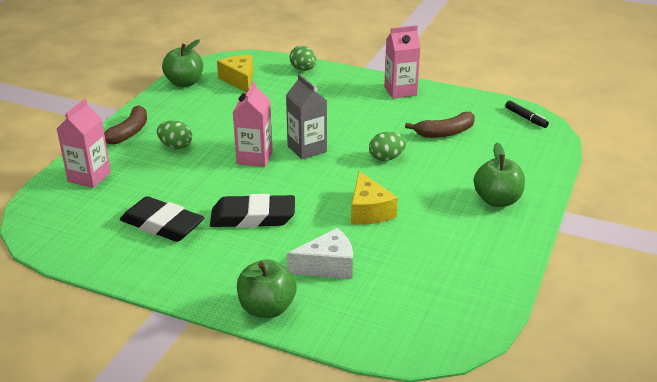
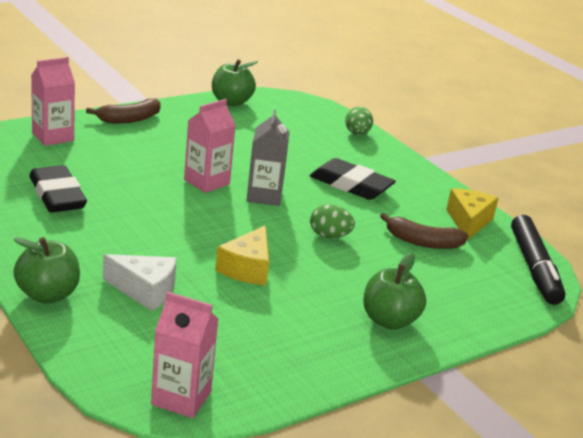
camera: 30 degrees right, 5 degrees down
green egg [157,120,192,150] -> none
black eraser [210,194,295,228] -> black eraser moved to [310,158,396,200]
yellow cheese [217,55,253,93] -> yellow cheese moved to [446,188,498,240]
pink carton [384,25,421,99] -> pink carton moved to [151,292,218,418]
black marker [505,101,549,128] -> black marker [511,215,565,305], size x2.06

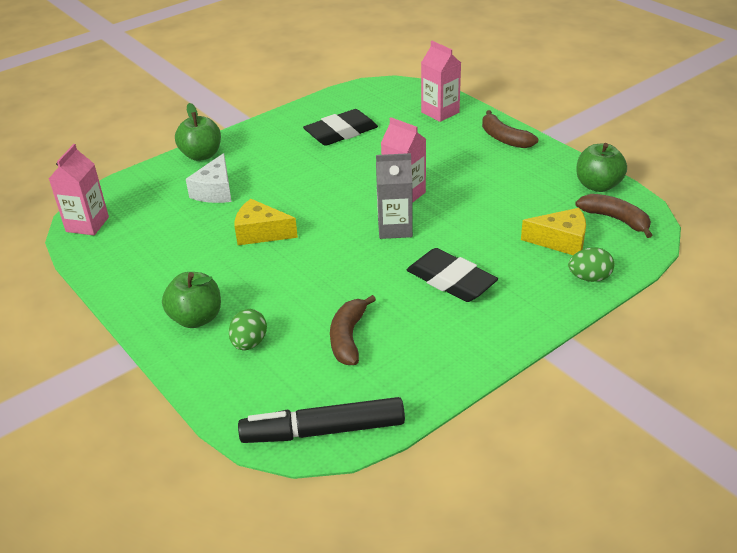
camera: 90 degrees right, 10 degrees up
black eraser [310,158,396,200] -> black eraser turned 75 degrees counterclockwise [407,248,498,302]
green egg [310,204,355,238] -> green egg moved to [229,309,267,350]
yellow cheese [446,188,498,240] -> yellow cheese moved to [521,208,586,255]
none -> brown banana [575,194,652,238]

